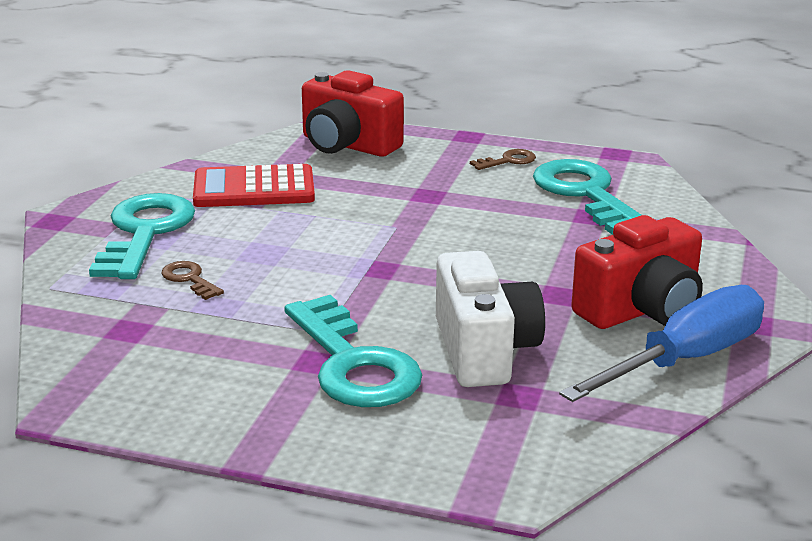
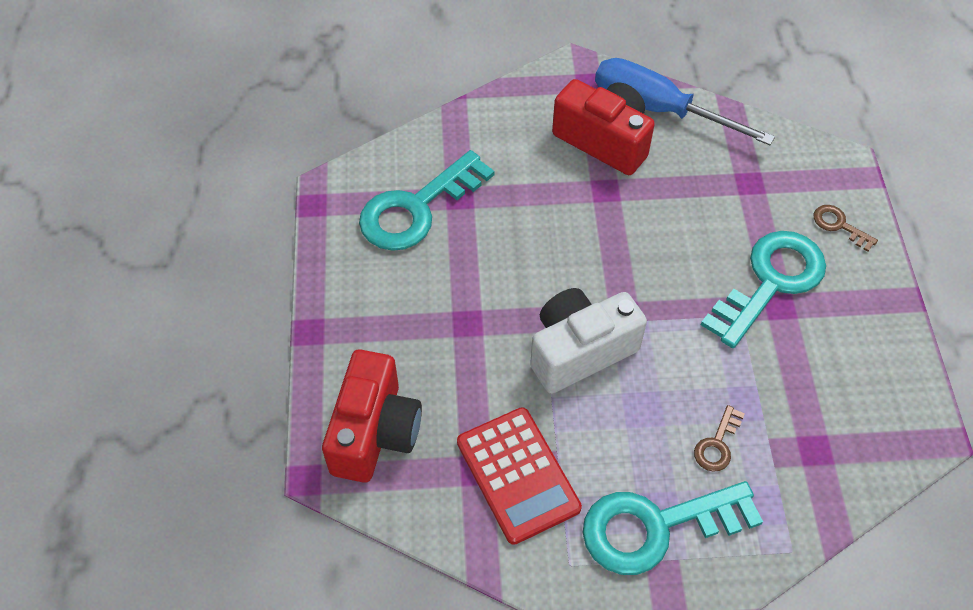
camera: 110 degrees left, 30 degrees up
white camera [436,251,545,387] -> white camera moved to [530,288,647,394]
brown key [470,149,536,170] -> brown key moved to [814,205,878,251]

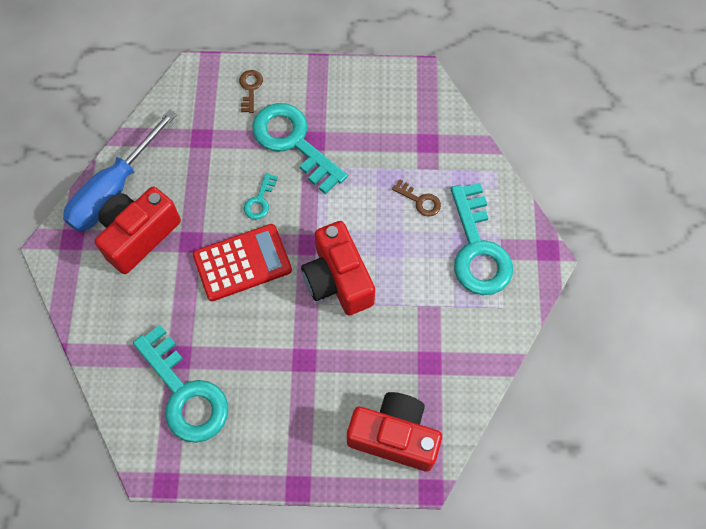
camera: 85 degrees left, 10 degrees up
red calculator [457,407,582,545] -> red calculator moved to [193,224,292,301]
white camera [530,288,647,394] -> red camera [301,221,375,315]
brown key [814,205,878,251] -> brown key turned 135 degrees clockwise [239,70,263,113]
none -> turquoise key [244,173,278,219]

